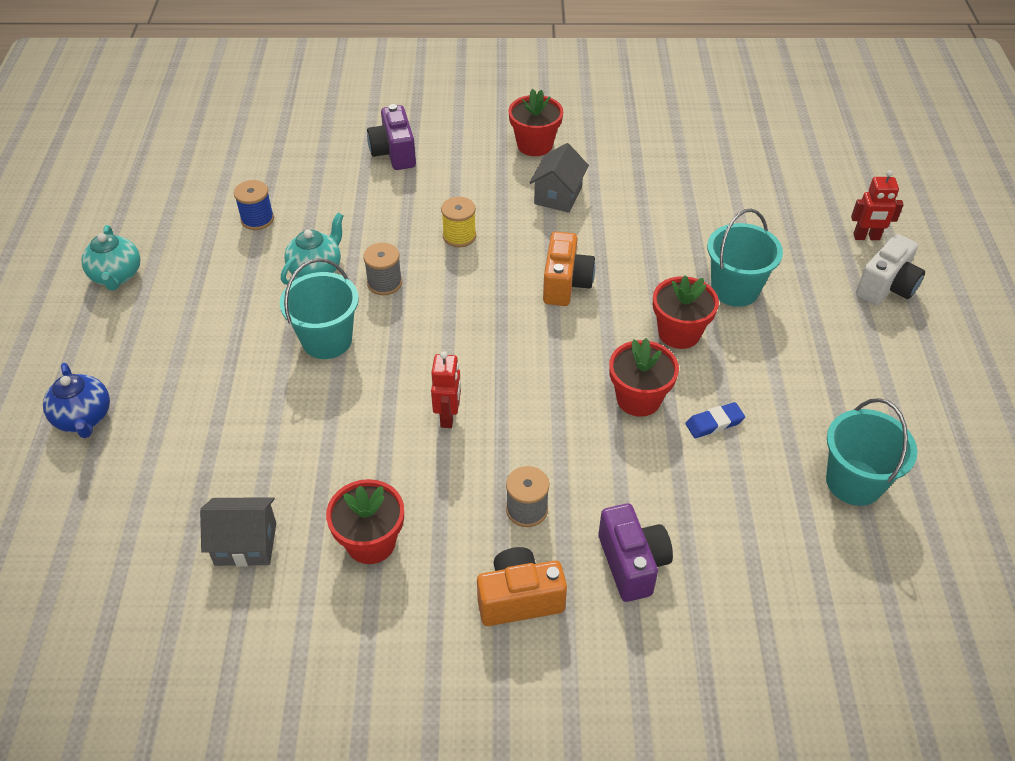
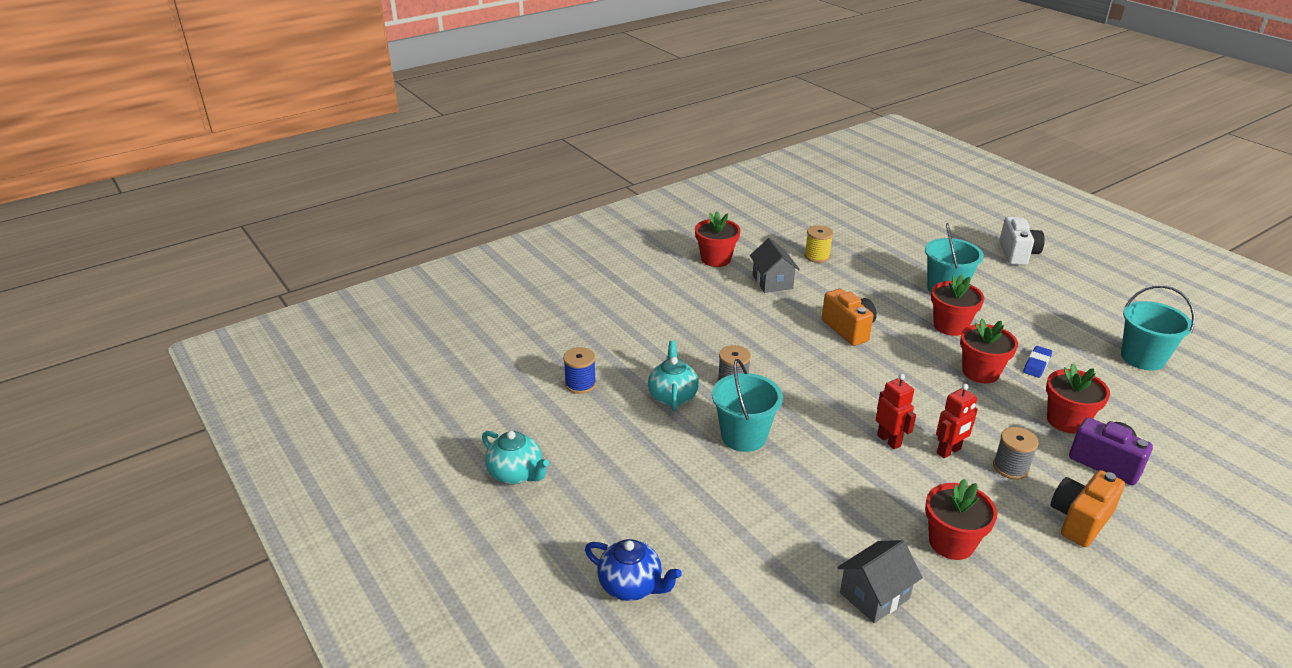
camera: 35 degrees left, 15 degrees down
purple camera [367,104,416,170] -> none
yellow spool [441,197,476,247] -> yellow spool moved to [804,225,833,263]
red robot [851,170,904,240] -> red robot moved to [936,384,978,458]
none -> red flower pot [1046,363,1110,433]

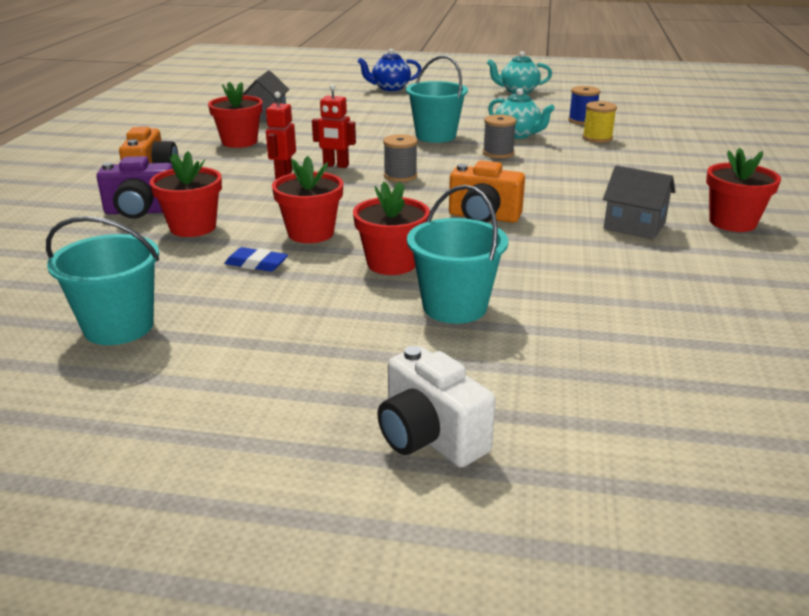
camera: 135 degrees right, 5 degrees down
yellow spool [804,225,833,263] -> yellow spool moved to [582,101,617,143]
grey spool [993,427,1039,480] -> grey spool moved to [383,134,418,182]
blue eraser [1023,346,1052,378] -> blue eraser turned 60 degrees counterclockwise [224,247,288,272]

